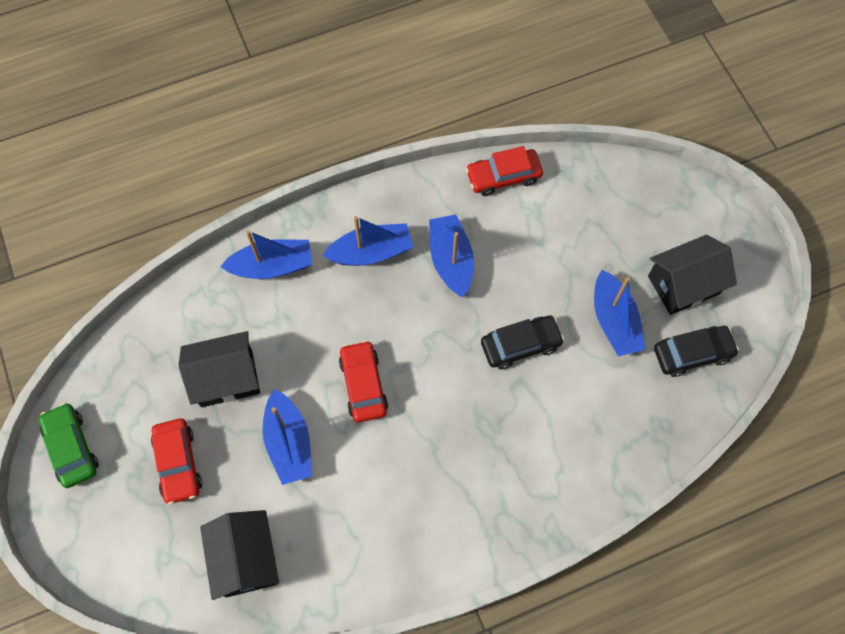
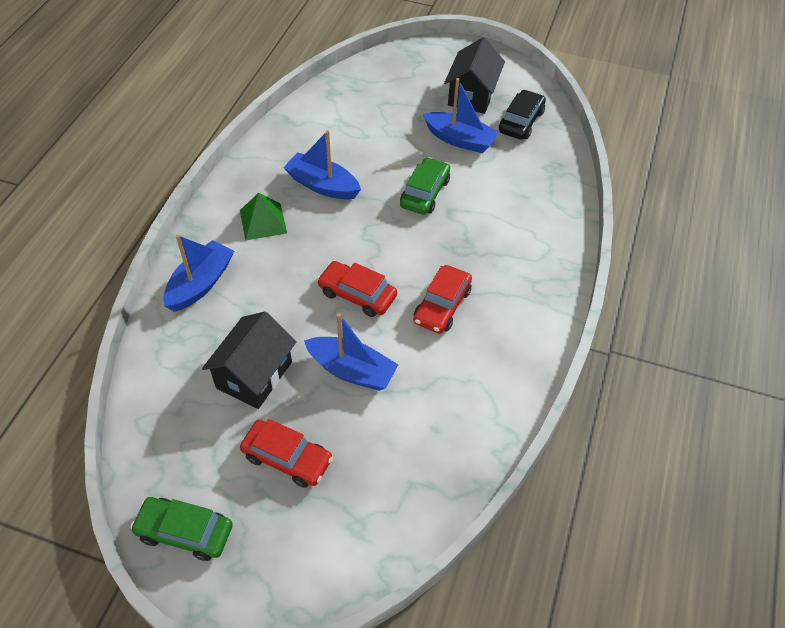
camera: 50 degrees left, 15 degrees down
black house [200,510,279,600] -> none
blue boat [322,216,413,266] -> green pyramid [240,193,287,241]
red car [466,146,543,196] -> red car moved to [413,265,472,334]
black car [481,315,564,369] -> green car [400,157,450,215]

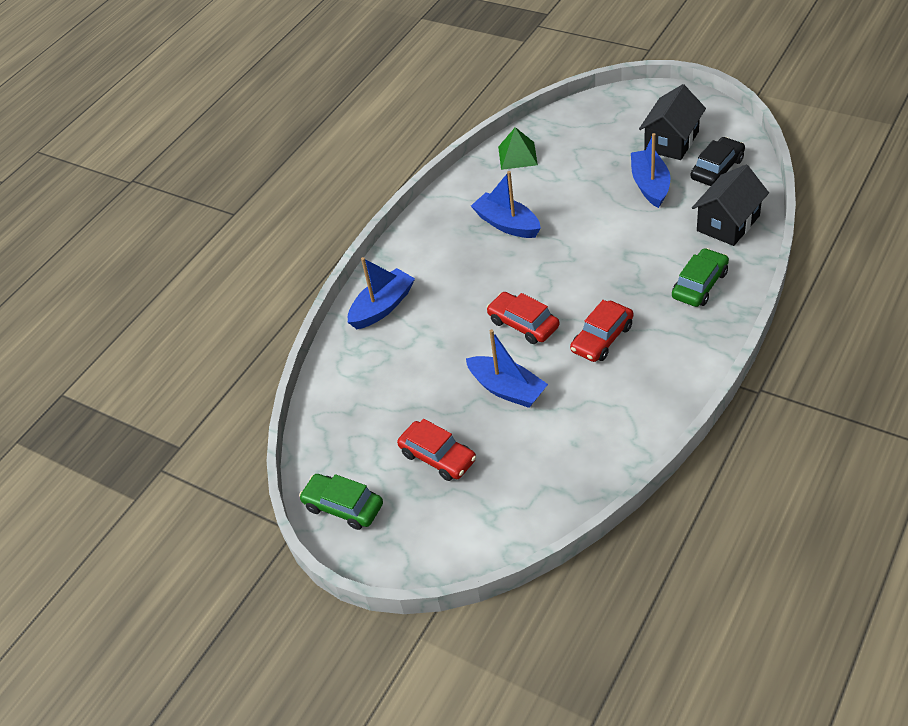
camera: 20 degrees right, 5 degrees down
black house [202,311,296,409] -> black house moved to [692,165,769,246]
green pyramid [240,193,287,241] -> green pyramid moved to [498,127,538,170]
green car [400,157,450,215] -> green car moved to [672,248,729,307]
blue boat [423,78,499,153] -> blue boat turned 135 degrees counterclockwise [631,133,670,208]

